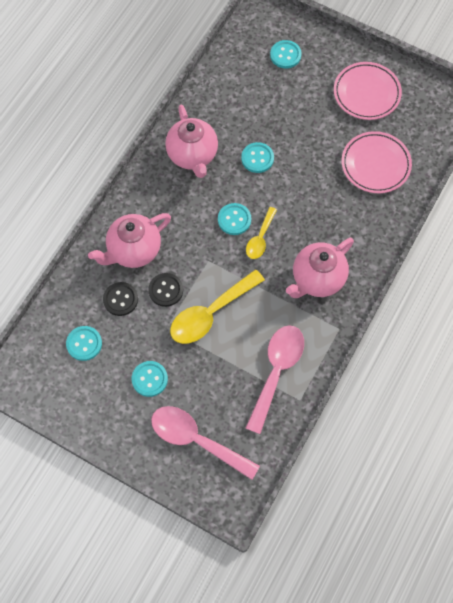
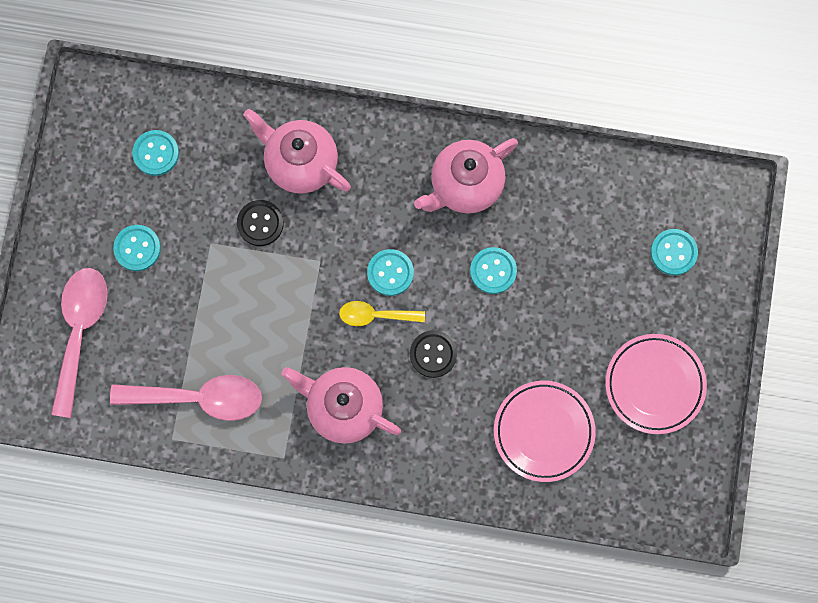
camera: 70 degrees right, 10 degrees up
black button [103,282,138,316] -> black button moved to [410,330,457,378]
yellow spoon [170,270,265,344] -> none

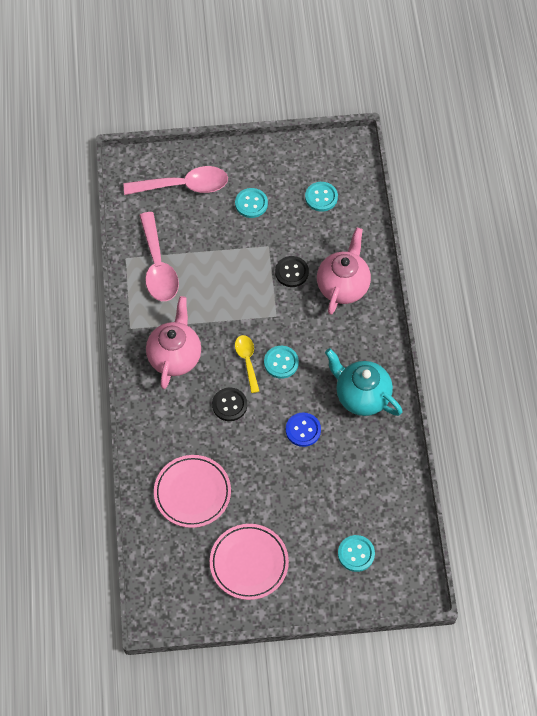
camera: 75 degrees right, 15 degrees down
pink teapot [414,138,518,213] -> turquoise teapot [325,348,402,416]
turquoise button [470,247,517,294] -> blue button [286,412,321,447]

